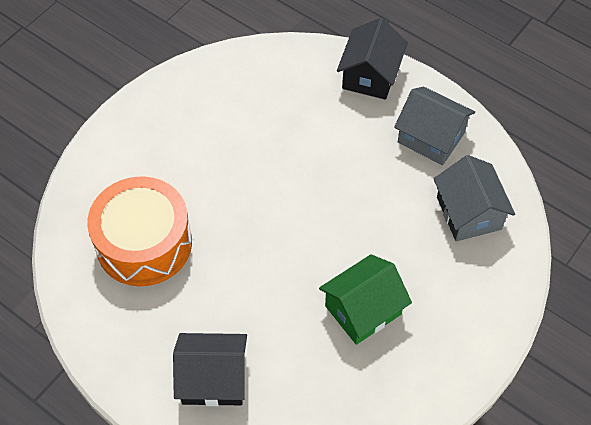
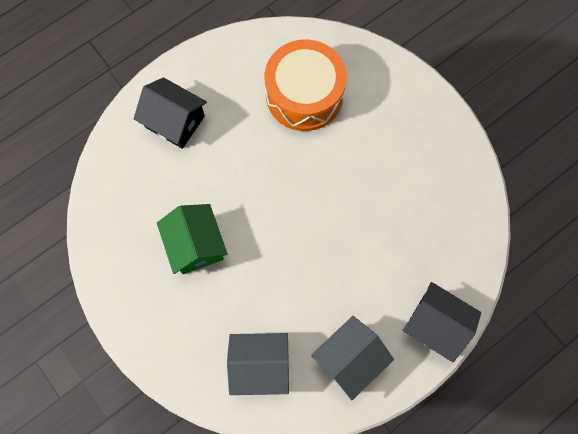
camera: 105 degrees right, 15 degrees up
black house [173,333,247,406] -> black house turned 75 degrees counterclockwise [134,77,207,149]

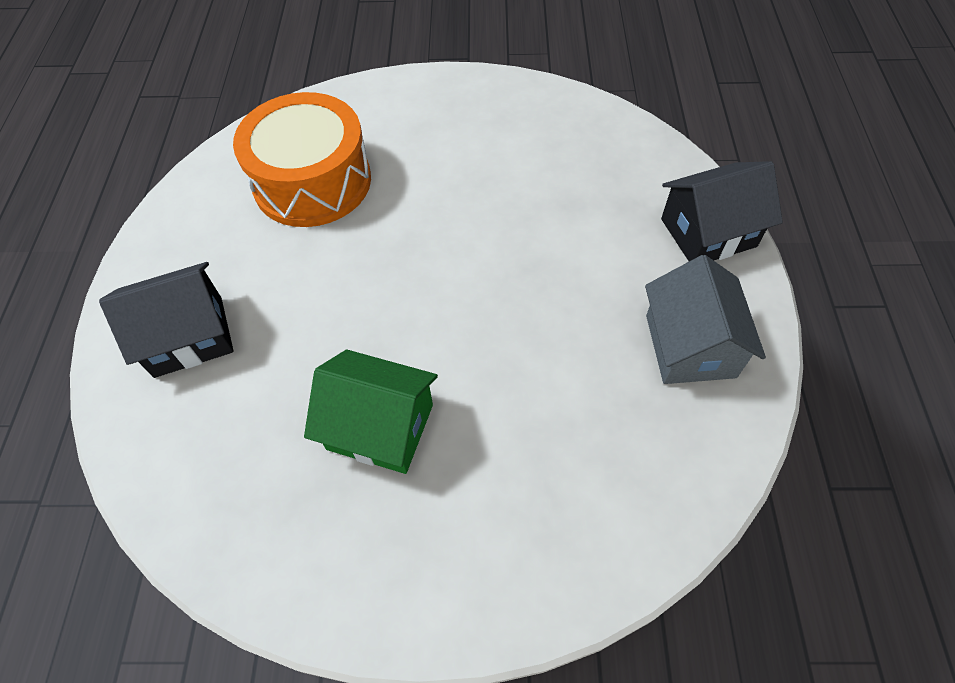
camera: 50 degrees left, 15 degrees down
grey house [227,333,289,395] -> none

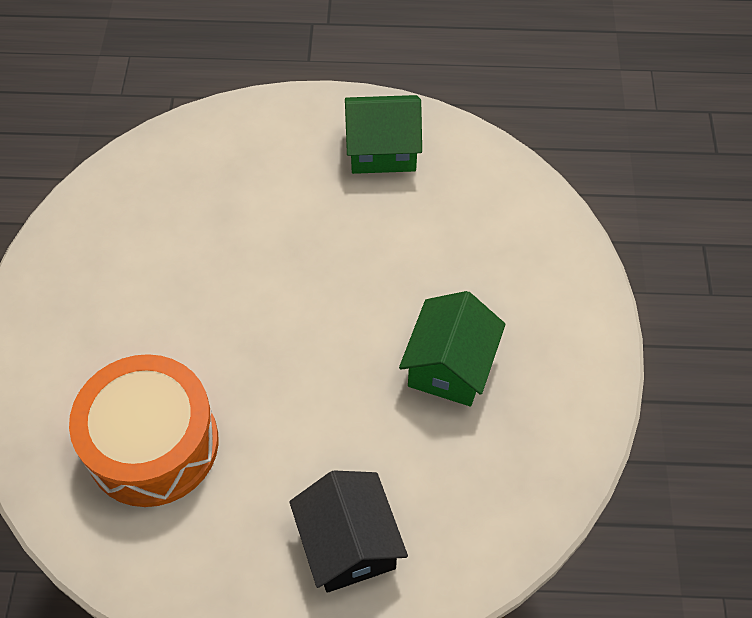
camera: 90 degrees left, 0 degrees up
grey house [645,255,766,384] -> green house [345,95,422,174]
black house [661,161,783,261] -> none

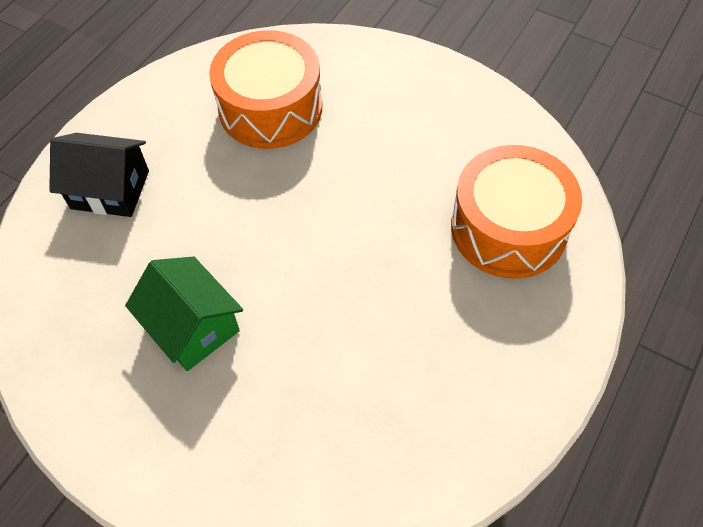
camera: 120 degrees right, 0 degrees up
green house [345,95,422,174] -> none
none -> orange drum [451,145,582,279]

